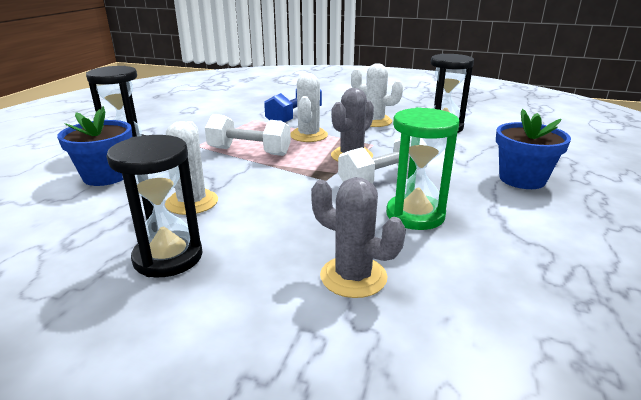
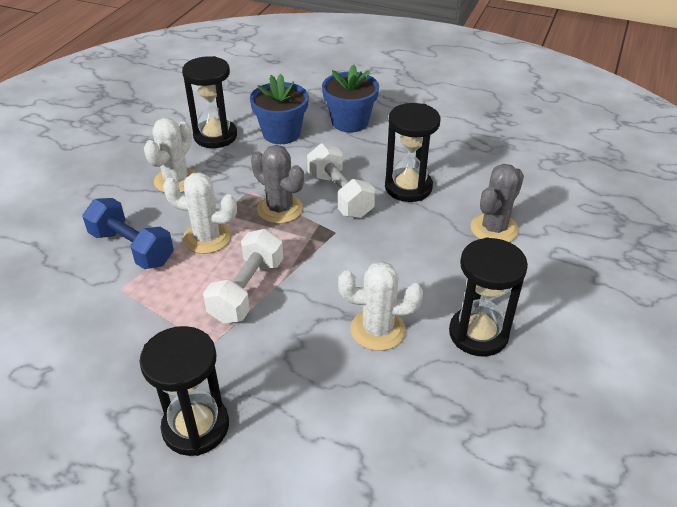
camera: 85 degrees left, 15 degrees up
blue flower pot [57,106,132,186] -> blue flower pot moved to [250,74,309,144]
green hourglass [386,107,460,230] -> black hourglass [385,103,440,202]

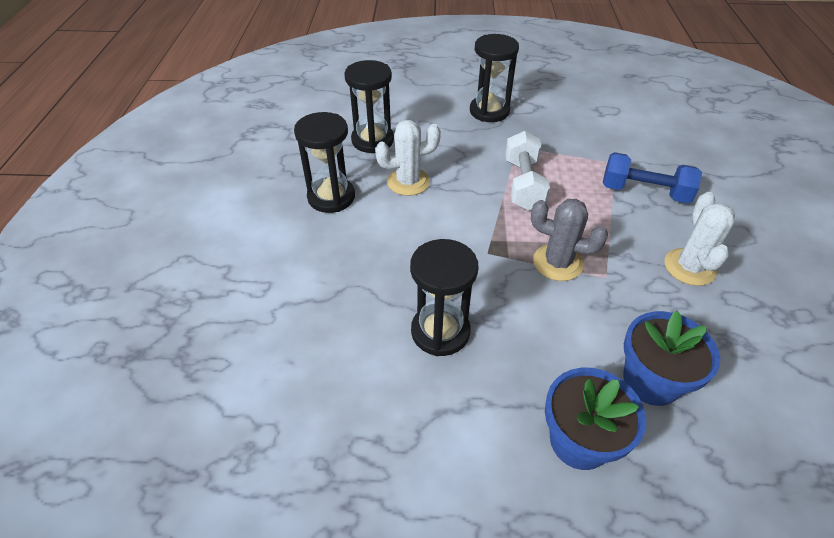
camera: 160 degrees right, 5 degrees up
white cactus [163,172,237,254] -> none
black hourglass [182,56,237,148] -> black hourglass moved to [344,60,394,153]
white dumbbell [307,143,376,218] -> none
grey cactus [471,164,524,242] -> none

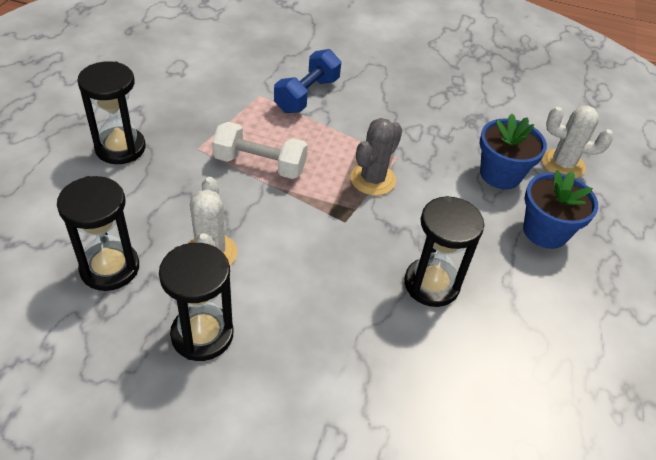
camera: 80 degrees left, 0 degrees up
white cactus [664,192,735,286] -> white cactus moved to [542,106,614,178]

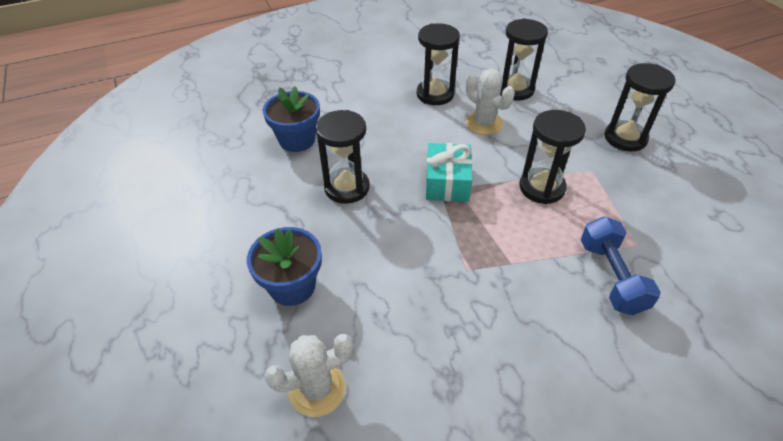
camera: 145 degrees right, 0 degrees up
white dumbbell [212,122,308,179] -> black hourglass [519,110,586,204]
grey cactus [350,118,402,196] -> none
blue flower pot [480,114,547,189] -> blue flower pot moved to [263,86,320,152]
none -> turquoise gift [426,143,472,202]

